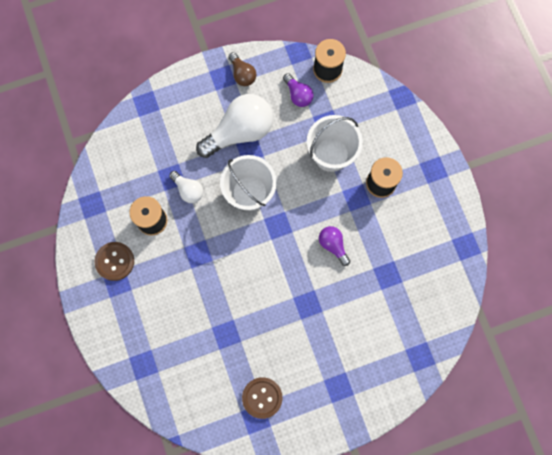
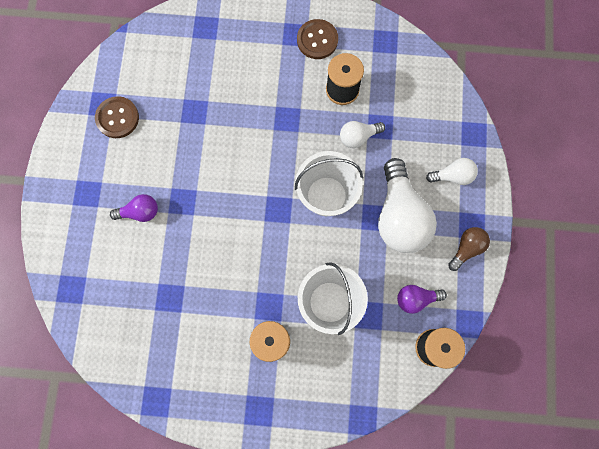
camera: 115 degrees right, 0 degrees up
brown light bulb [229,52,256,86] -> brown light bulb turned 135 degrees clockwise [448,227,490,271]
purple light bulb [319,226,350,266] -> purple light bulb moved to [110,194,158,222]
none -> white light bulb [426,158,478,185]

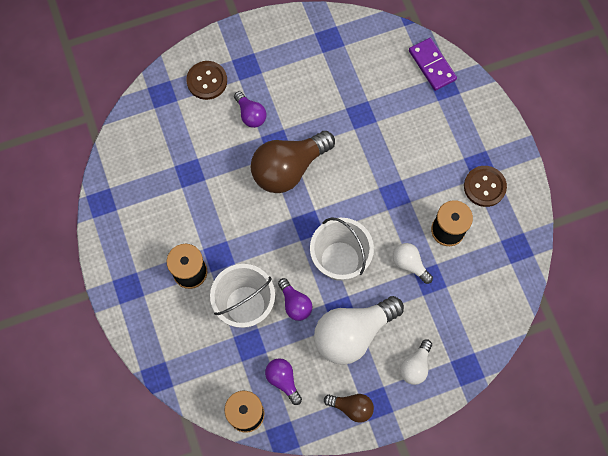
camera: 65 degrees right, 5 degrees down
brown button [95,96,139,138] -> brown button moved to [186,61,227,100]
white light bulb [426,158,478,185] -> white light bulb turned 60 degrees clockwise [400,339,432,385]
none -> brown light bulb [251,131,335,193]
none -> purple light bulb [278,278,312,321]
none -> purple domino [409,38,457,91]

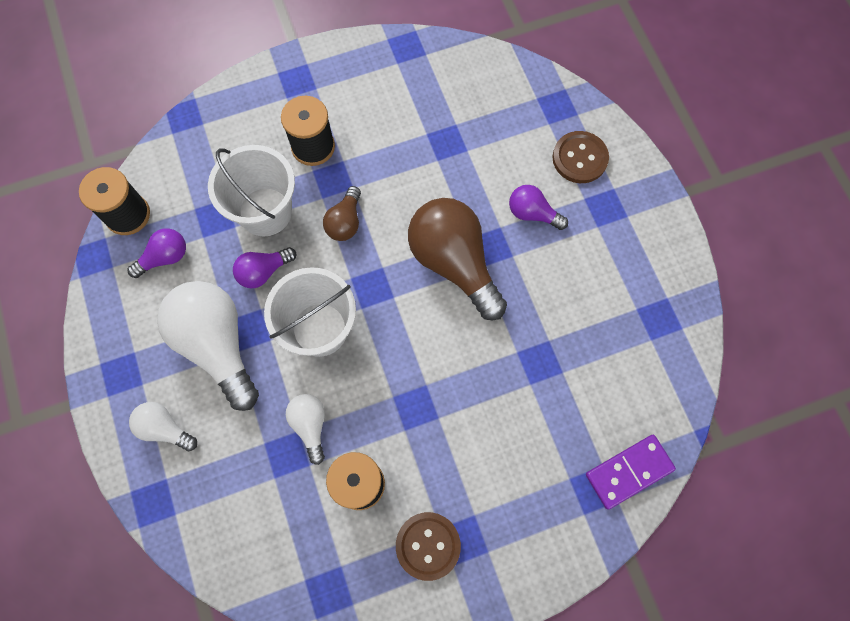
camera: 90 degrees right, 0 degrees up
purple light bulb [234,91,267,128] -> purple light bulb turned 60 degrees clockwise [509,185,568,230]
brown light bulb [324,394,374,423] -> brown light bulb moved to [323,186,361,241]
white light bulb [393,243,433,284] -> white light bulb turned 60 degrees counterclockwise [286,394,325,465]

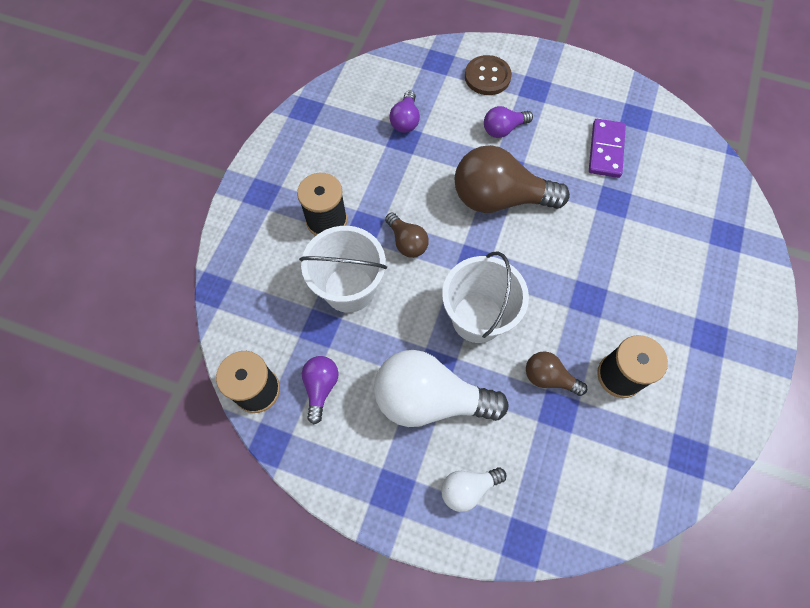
camera: 50 degrees left, 5 degrees down
purple light bulb [233,247,296,288] -> purple light bulb moved to [389,90,420,133]
white light bulb [286,394,325,465] -> brown light bulb [526,351,587,396]
brown button [396,512,461,581] -> none
purple domino [586,435,676,509] -> purple domino moved to [589,119,626,178]

